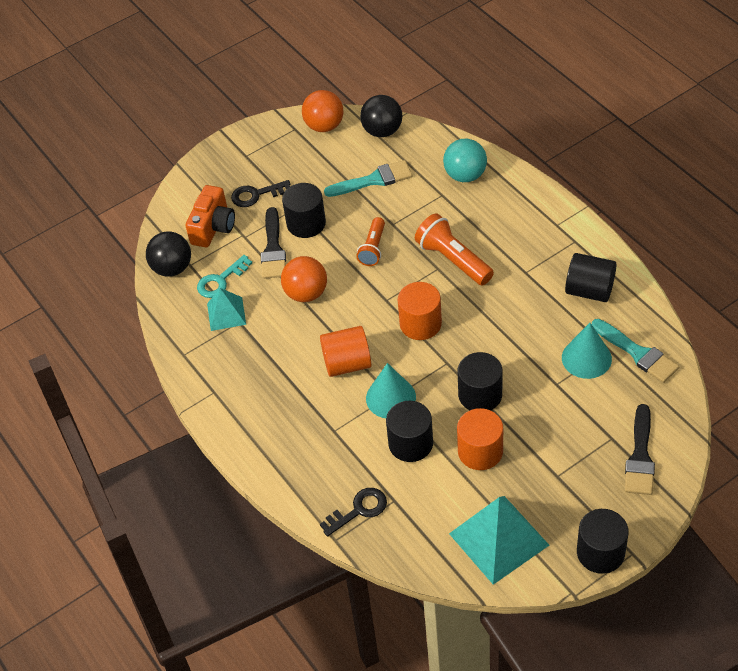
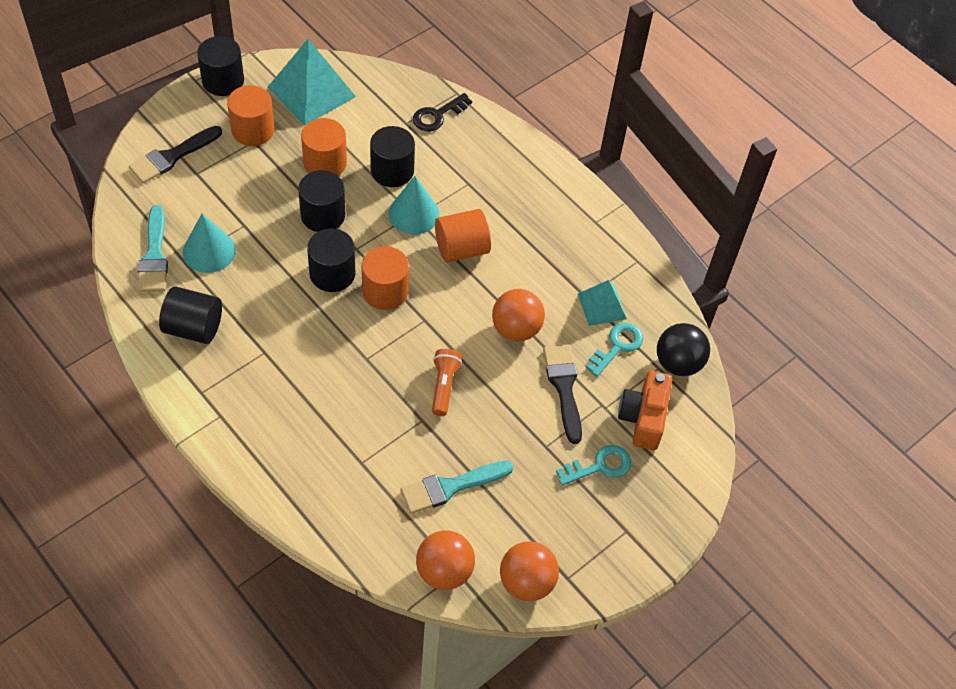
camera: 165 degrees right, 5 degrees up
black key [231,180,291,207] -> turquoise key [556,445,631,486]
black cylinder [282,183,326,238] -> black cylinder moved to [307,229,355,292]
black ball [360,95,402,137] -> orange ball [416,531,475,590]
orange flashlight [415,213,494,285] -> none
turquoise ball [443,139,487,182] -> none
turquoise brush [592,319,679,383] -> turquoise brush turned 135 degrees counterclockwise [137,205,168,292]
black brush [625,404,655,495] -> black brush turned 135 degrees counterclockwise [129,126,222,183]
none -> orange cylinder [227,85,275,146]

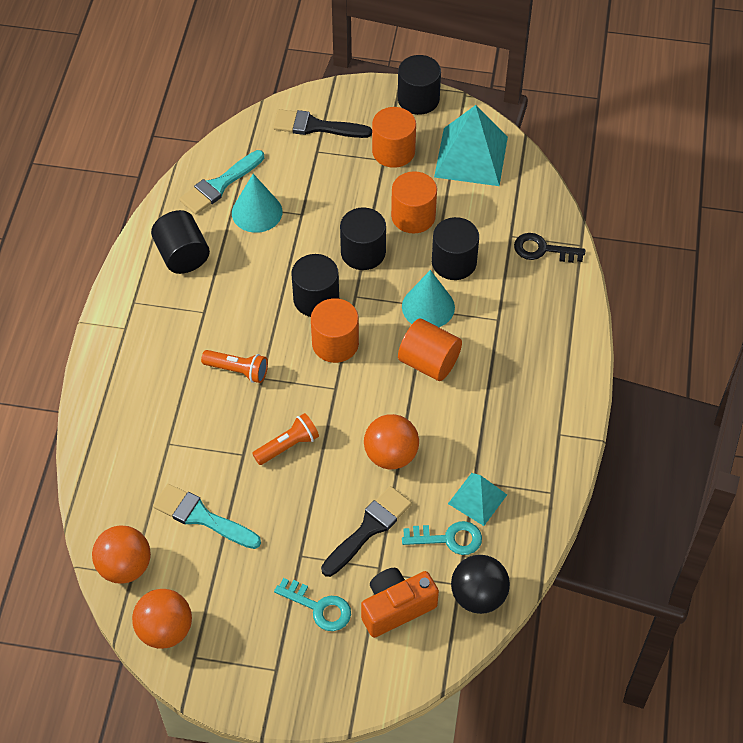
camera: 55 degrees right, 0 degrees up
none -> orange flashlight [201,350,268,383]

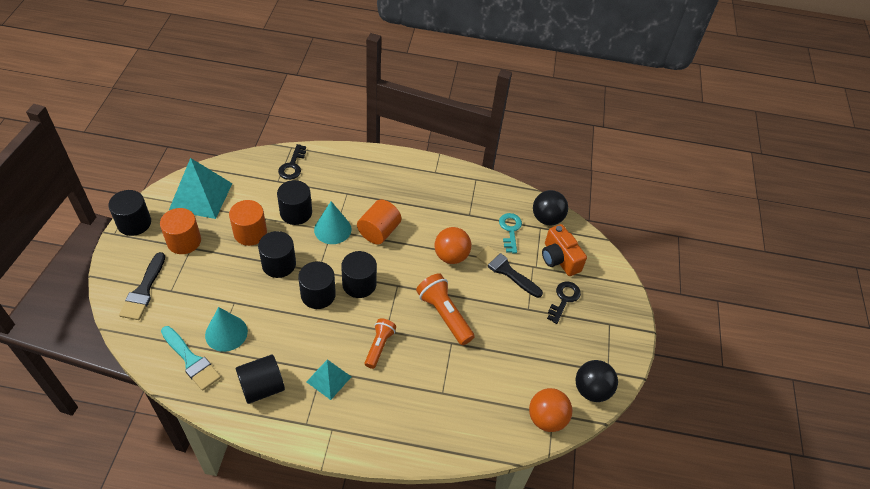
camera: 95 degrees left, 5 degrees down
orange ball [132,589,192,649] -> black ball [576,360,618,402]
turquoise brush [153,484,261,549] -> none
orange flashlight [252,413,319,465] -> orange flashlight [416,273,475,345], size x1.55
turquoise key [274,578,351,631] -> black key [547,281,581,324]
orange cylinder [311,298,359,363] -> black cylinder [341,251,377,298]
turquoise pyramid [448,473,507,526] -> turquoise pyramid moved to [307,359,351,400]

